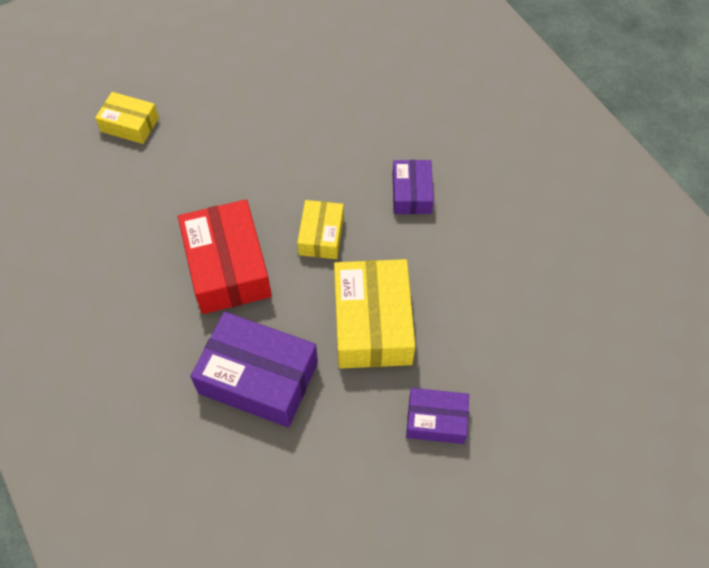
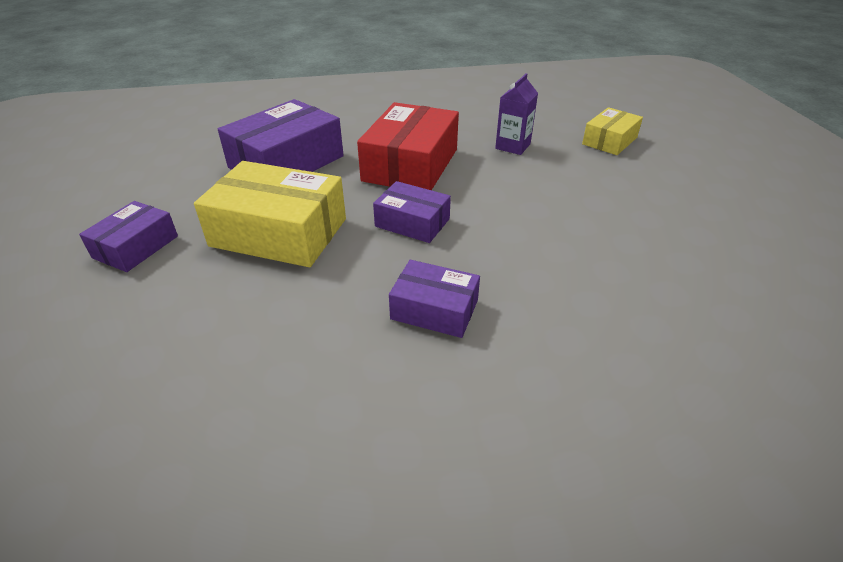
camera: 110 degrees right, 20 degrees down
red box [178,199,272,314] -> red box turned 75 degrees counterclockwise [357,102,459,190]
yellow box [297,200,344,259] -> purple box [373,181,451,243]
none -> purple carton [495,73,538,155]

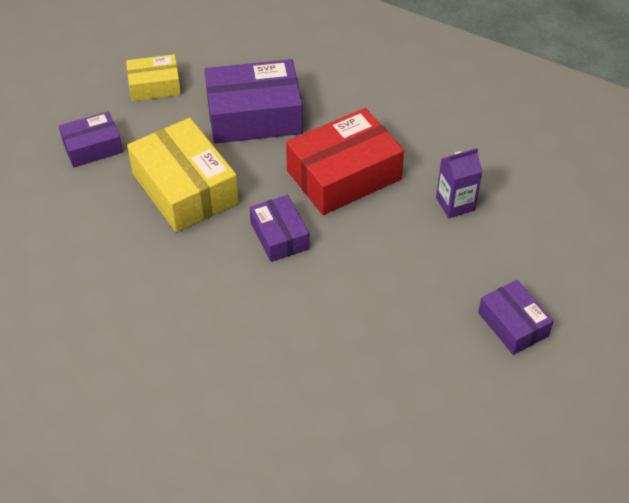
camera: 40 degrees right, 10 degrees up
purple box [389,260,480,338] -> purple box moved to [478,280,554,355]
yellow box [582,107,643,155] -> yellow box moved to [126,54,181,101]

